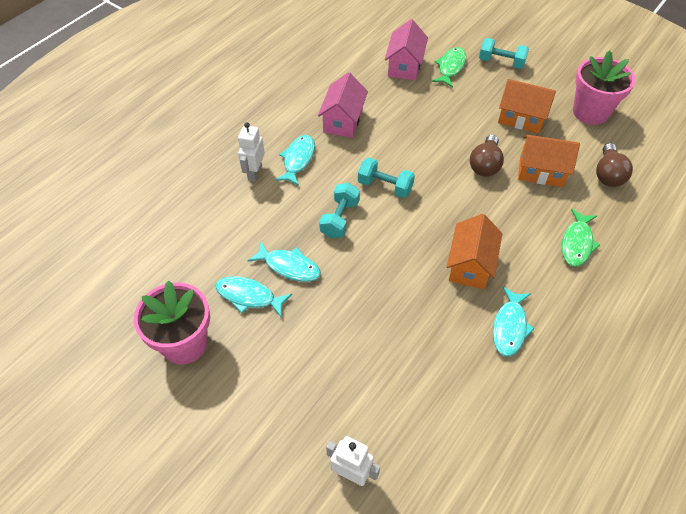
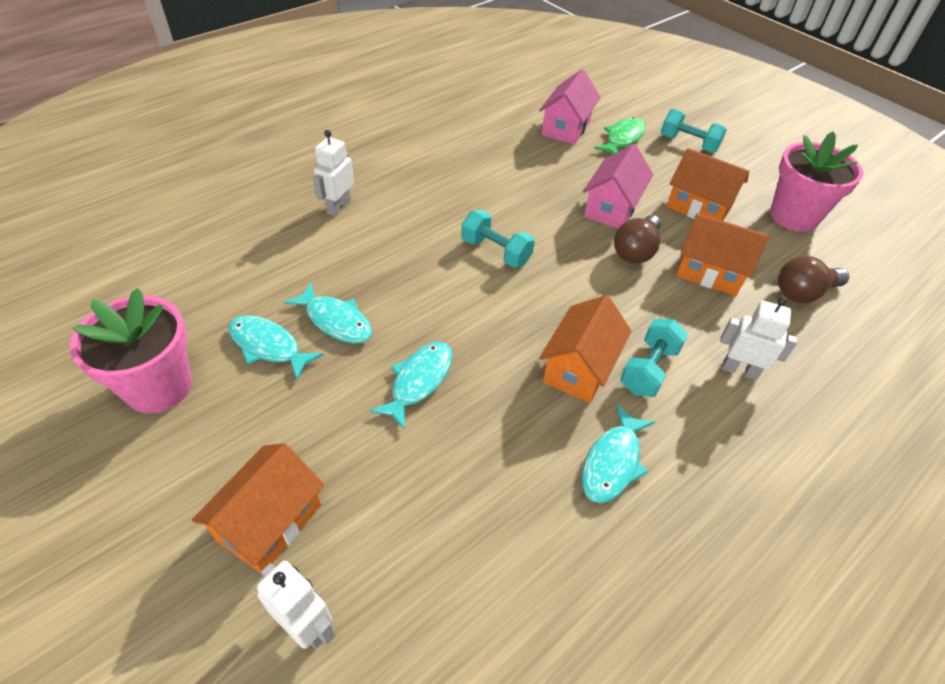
camera: 10 degrees right, 5 degrees down
turquoise fish [275,135,315,186] -> turquoise fish moved to [370,342,452,430]
pink house [318,72,368,138] -> pink house moved to [583,144,653,229]
turquoise dumbbell [319,183,360,238] -> turquoise dumbbell moved to [620,319,688,397]
green fish [561,208,600,267] -> white robot [720,297,797,380]
brown light bulb [596,143,633,187] -> brown light bulb turned 45 degrees clockwise [778,256,849,303]
none -> orange house [192,443,324,573]

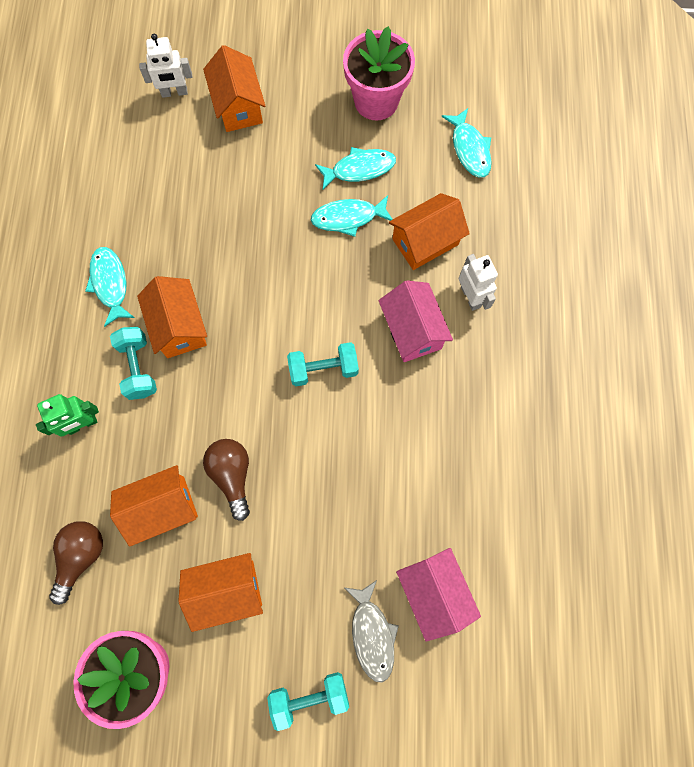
camera: 135 degrees right, 25 degrees up
turquoise fish [370,342,452,430] -> turquoise fish moved to [441,108,492,178]
pink house [583,144,653,229] -> pink house moved to [378,280,453,362]
green fish [594,117,646,154] -> grey fish [345,580,399,682]
white robot [720,297,797,380] -> green robot [36,394,99,437]
none -> orange house [389,193,470,270]

